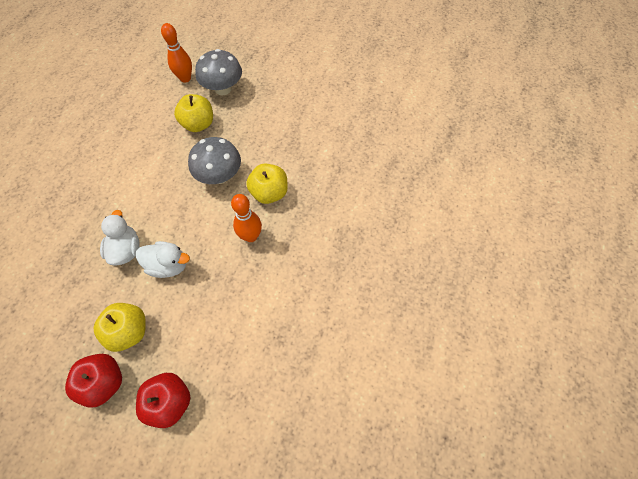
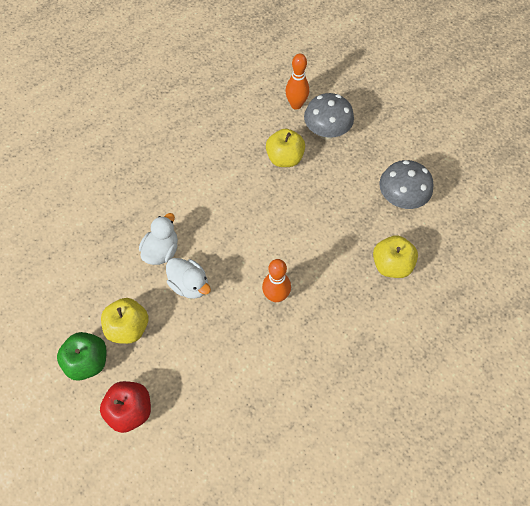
camera: 30 degrees right, 0 degrees up
red apple [65,354,122,408] -> green apple [57,332,107,381]
grey mushroom [188,137,241,184] -> grey mushroom moved to [379,160,434,209]
yellow apple [246,163,288,204] -> yellow apple moved to [373,235,418,278]

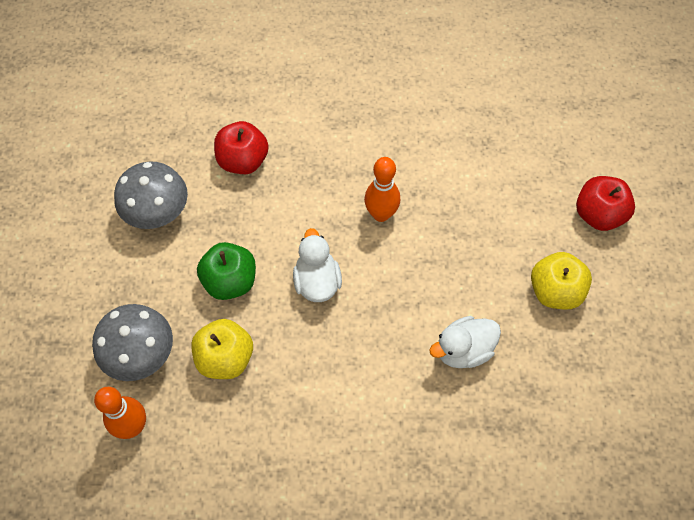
camera: 140 degrees left, 0 degrees up
green apple [57,332,107,381] -> green apple moved to [197,242,256,300]
white duck [166,258,211,299] -> white duck moved to [293,228,342,302]
yellow apple [373,235,418,278] -> red apple [214,121,269,174]

